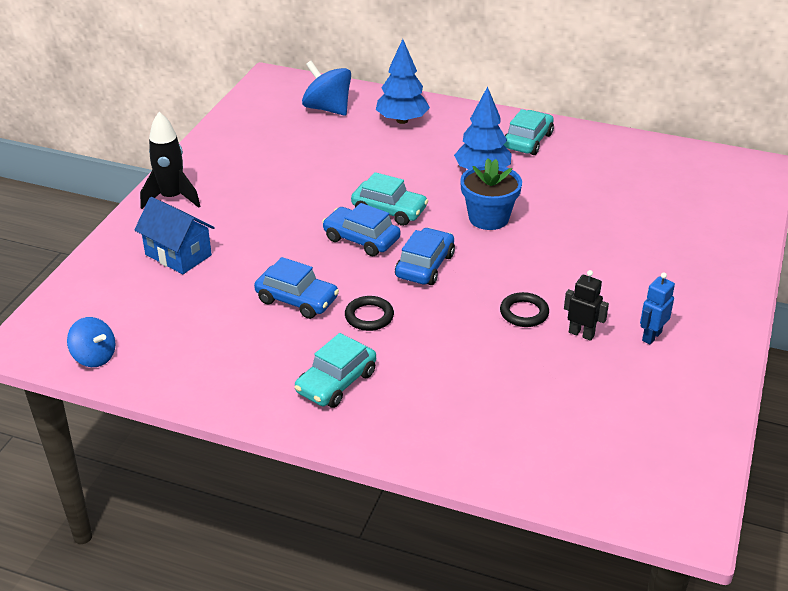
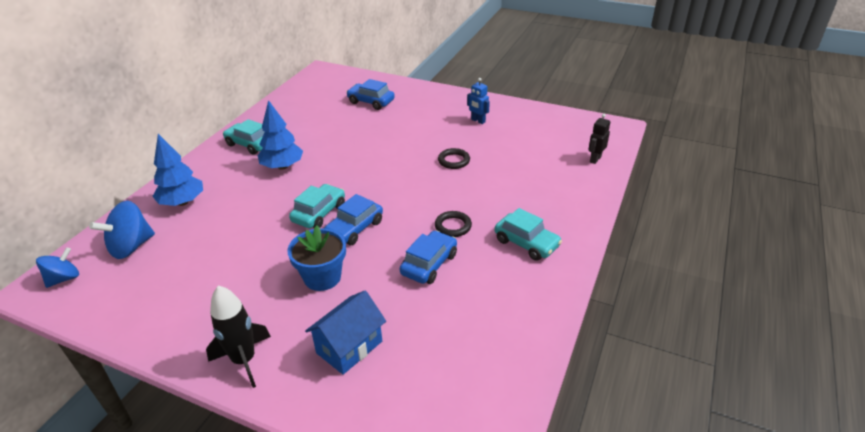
camera: 85 degrees left, 0 degrees up
blue spinning top [67,317,115,367] -> blue spinning top moved to [36,247,79,288]
blue car [395,228,455,285] -> blue car moved to [346,79,395,110]
blue flower pot [460,158,522,230] -> blue flower pot moved to [287,225,346,291]
black robot [564,270,609,341] -> black robot moved to [588,114,610,164]

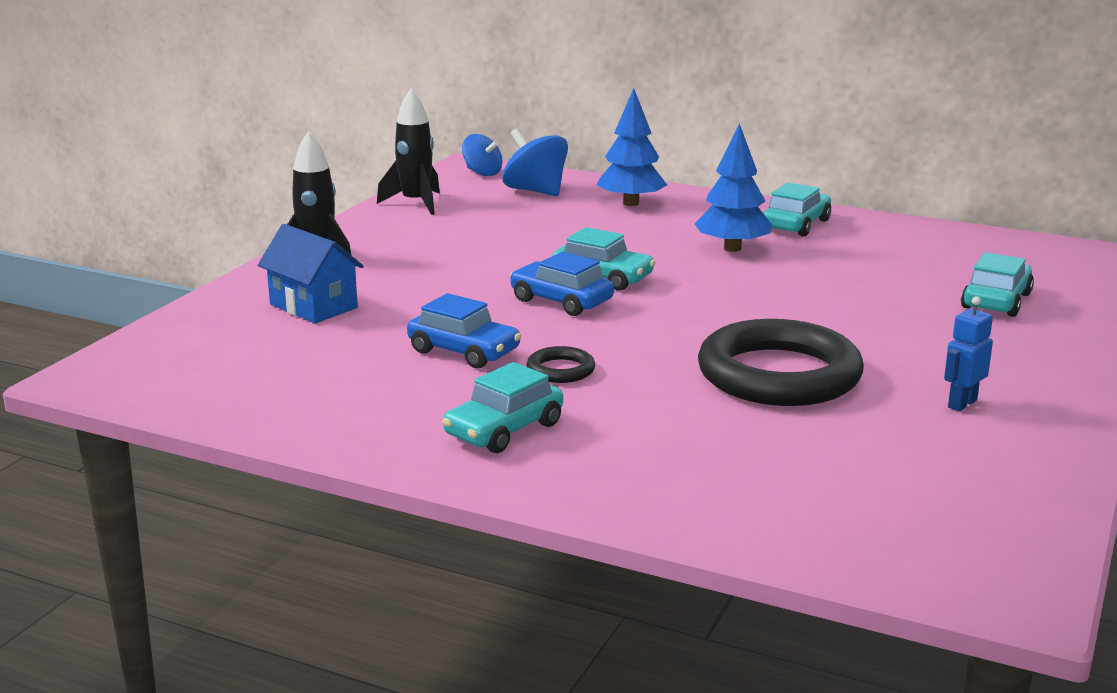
camera: 90 degrees right, 15 degrees down
blue flower pot [287,225,346,291] -> none
blue car [346,79,395,110] -> turquoise car [961,252,1034,317]
black ring [438,148,470,169] -> black ring [698,319,864,406], size x2.36
black robot [588,114,610,164] -> none
none -> black rocket [377,88,440,215]

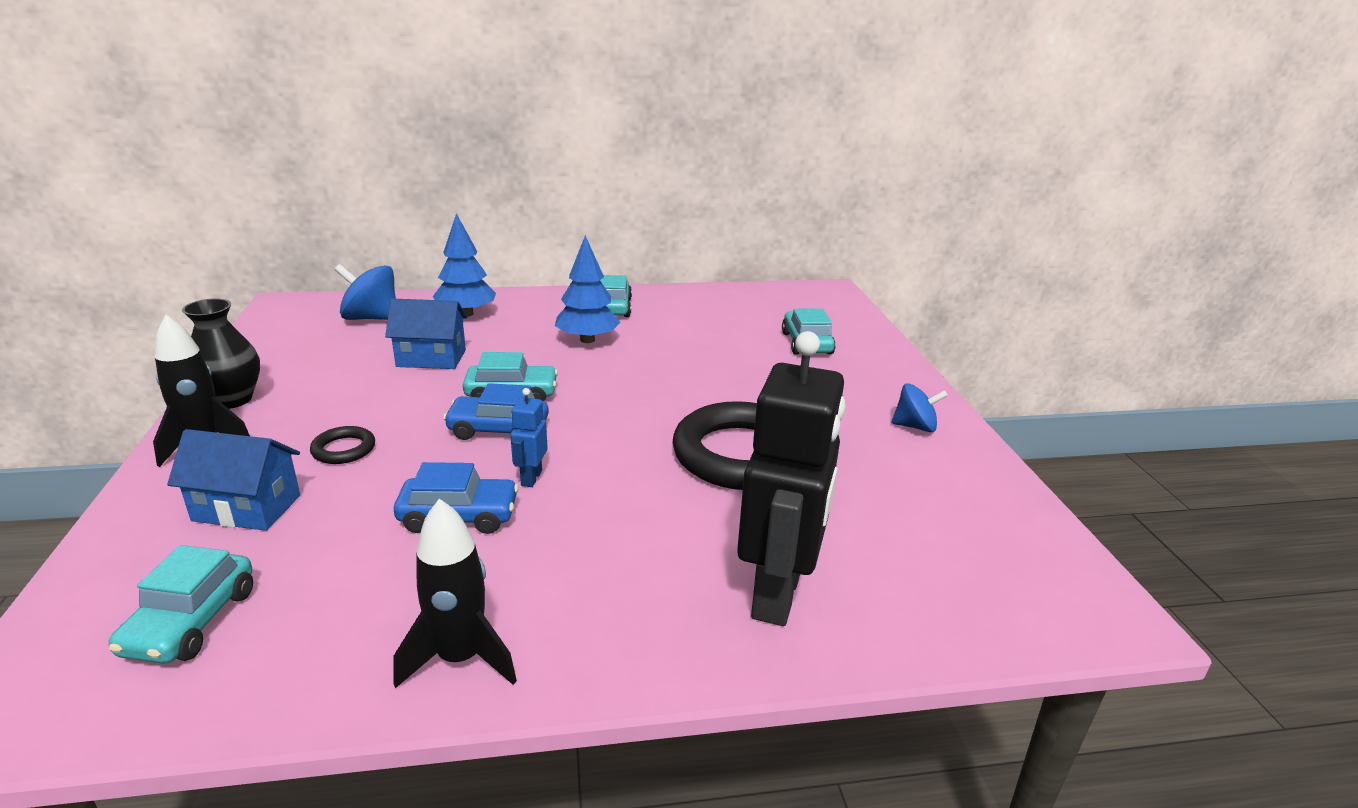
camera: 35 degrees left, 5 degrees up
black rocket [377,88,440,215] -> black rocket moved to [393,499,517,688]
turquoise car [442,362,563,453] -> turquoise car moved to [109,545,253,664]
blue spinning top [462,134,503,176] -> blue spinning top moved to [891,383,948,432]
black ring [526,346,595,383] -> black ring moved to [310,426,375,464]
blue robot [944,296,993,411] -> blue robot moved to [510,388,548,487]
none -> black vase [182,298,260,409]
none -> blue house [385,298,467,369]
none -> black robot [737,331,846,626]

